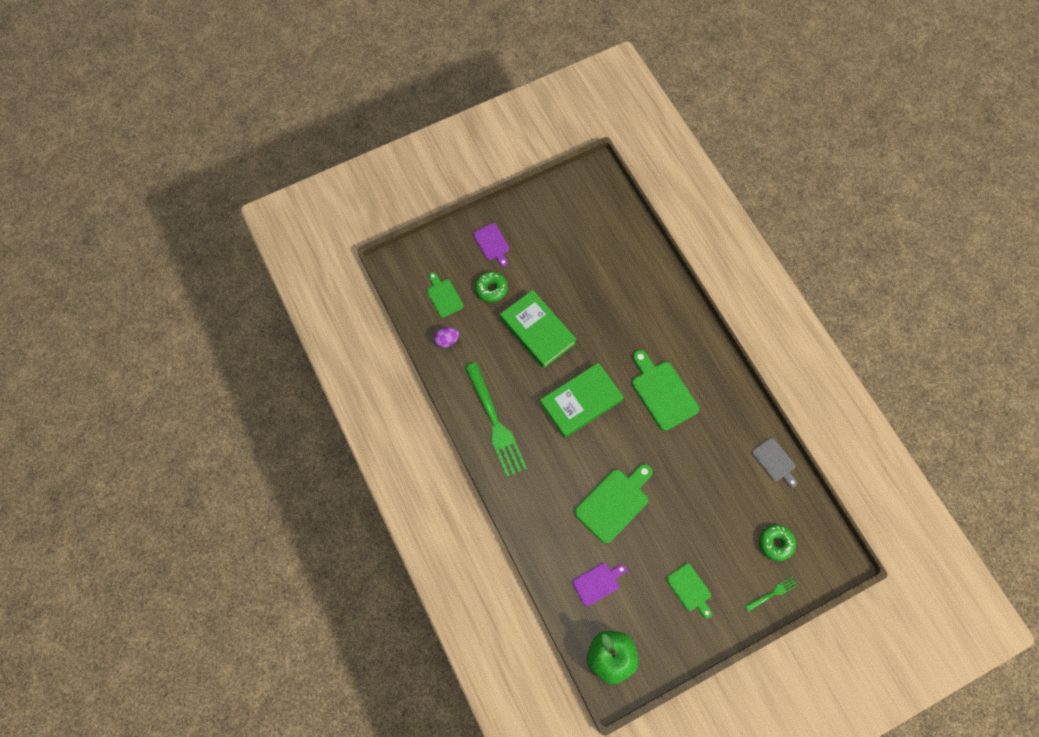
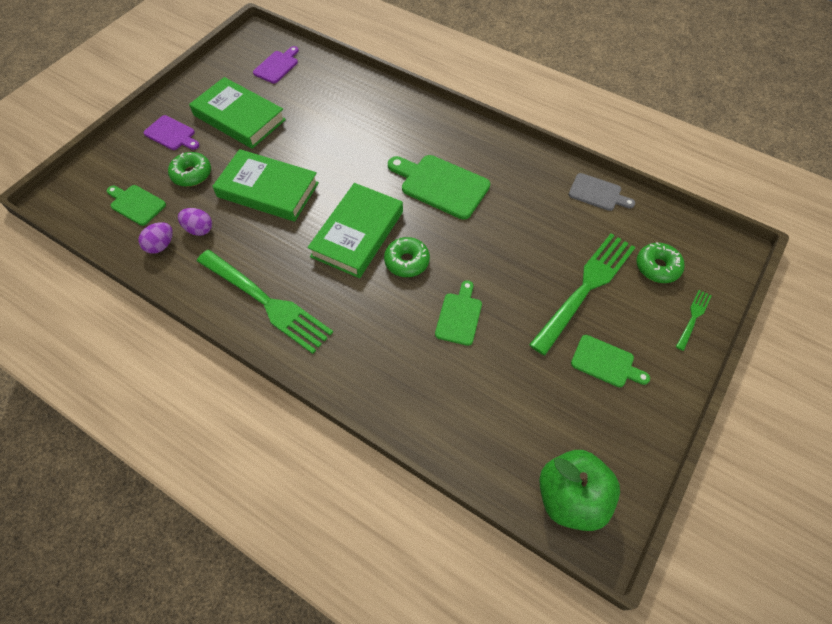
camera: 30 degrees left, 10 degrees down
purple cutting board [572,563,627,606] -> purple cutting board moved to [253,46,299,83]
green cutting board [574,464,653,544] -> green cutting board [435,280,482,346], size x0.60
none -> purple egg [178,208,212,236]
none -> green book [189,77,286,149]
none -> green donut [384,237,430,277]
none -> green fork [529,234,636,355]

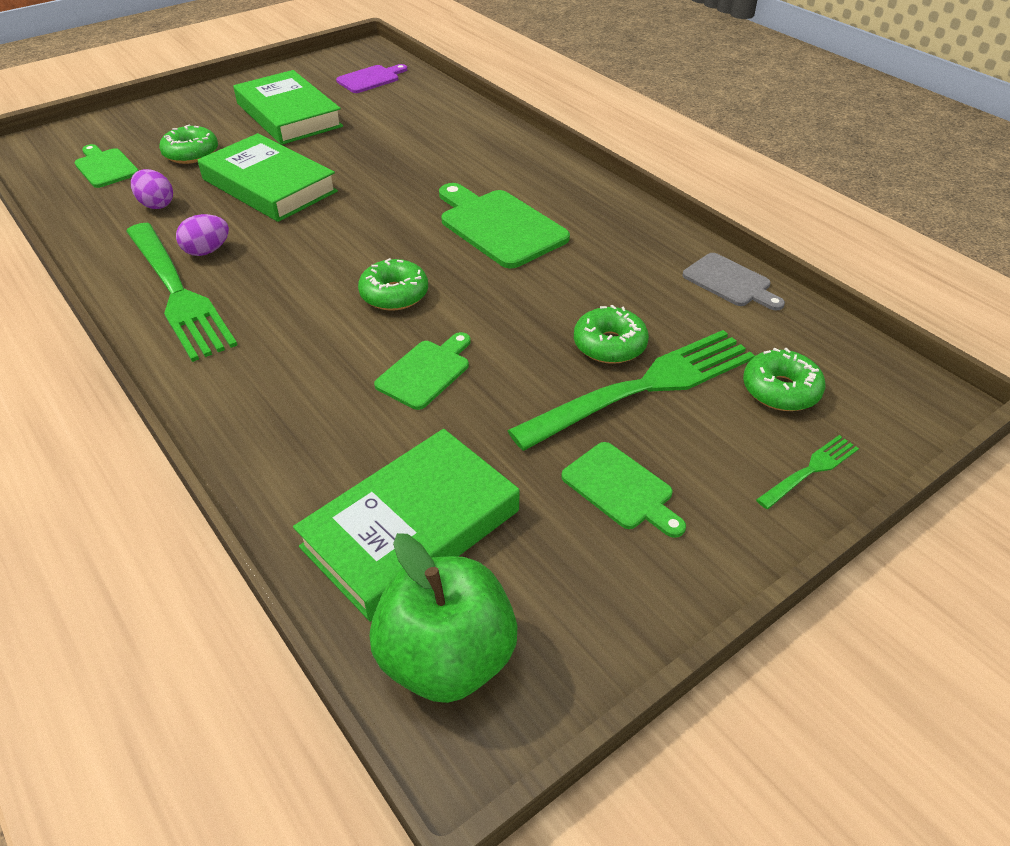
camera: 20 degrees right, 15 degrees down
purple egg [139,222,173,254] -> purple egg moved to [176,214,229,256]
purple cutting board [144,115,199,150] -> none
green book [307,183,403,278] -> green book moved to [293,429,520,622]
none -> green donut [574,305,649,364]

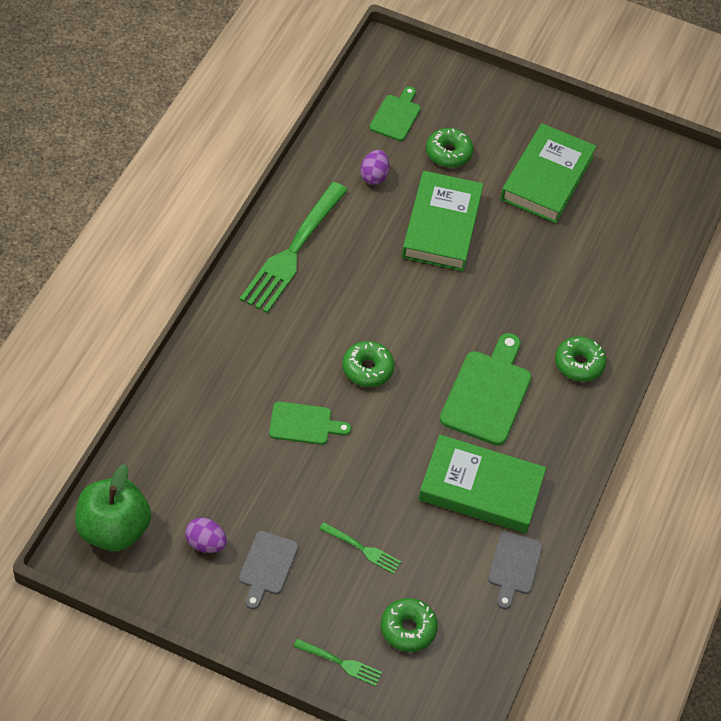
camera: 55 degrees right, 10 degrees up
purple egg [176,214,229,256] -> purple egg moved to [185,518,227,553]
green book [293,429,520,622] -> green book moved to [418,435,546,533]
purple cutting board [336,64,407,93] -> none
green fork [507,330,755,451] -> green fork [319,522,401,574], size x0.45
green cutting board [561,442,686,538] -> grey cutting board [239,531,299,609]
green donut [574,305,649,364] -> green donut moved to [555,336,607,382]

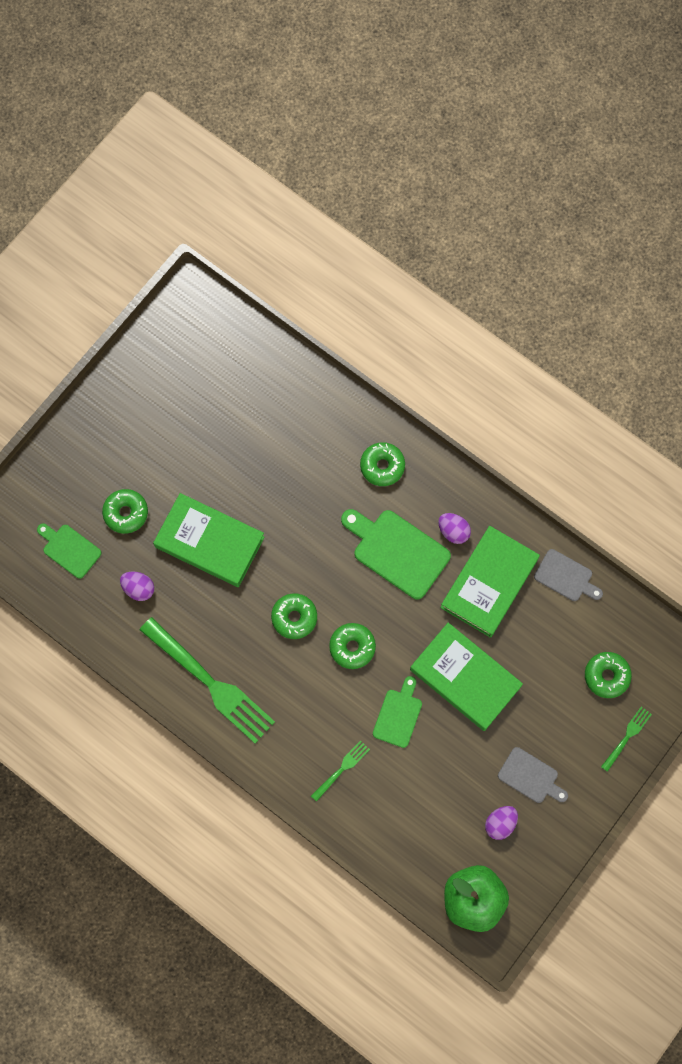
camera: 70 degrees left, 20 degrees up
green fork [319,522,401,574] -> green fork moved to [311,740,370,802]
green book [500,123,597,223] -> green book moved to [410,623,523,731]
none -> green donut [271,593,317,639]
none -> purple egg [438,513,471,544]

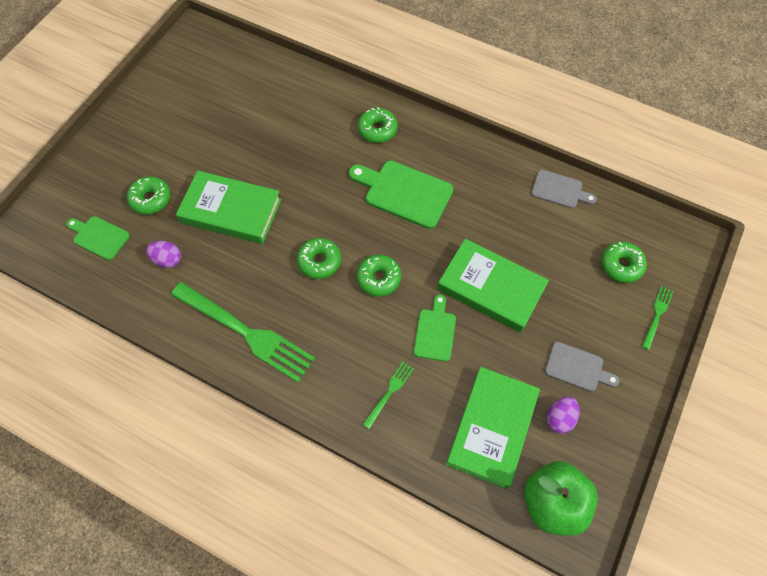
camera: 10 degrees left, 10 degrees down
purple egg [438,513,471,544] -> none
green book [440,526,540,638] -> green book moved to [446,367,540,489]

